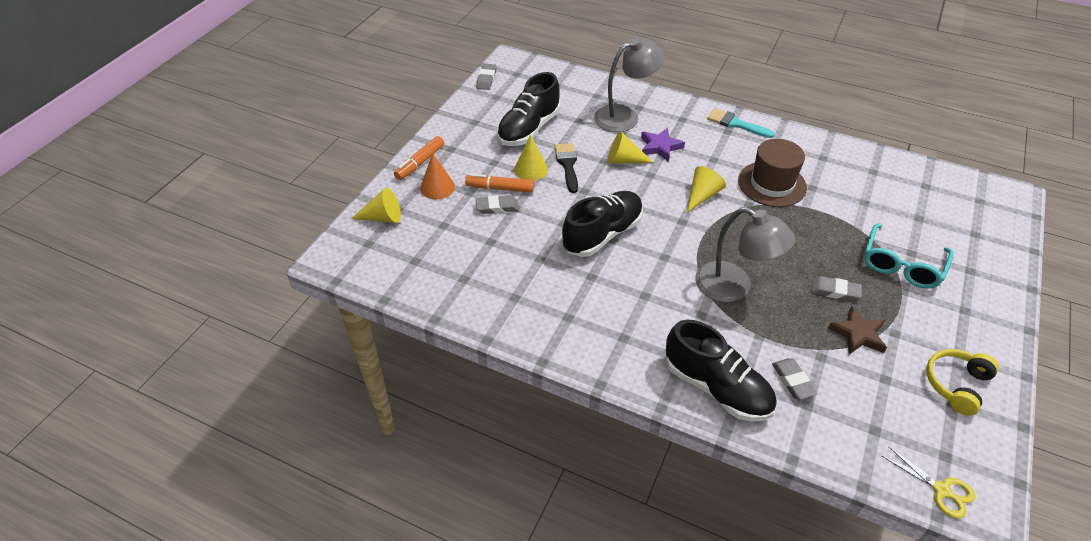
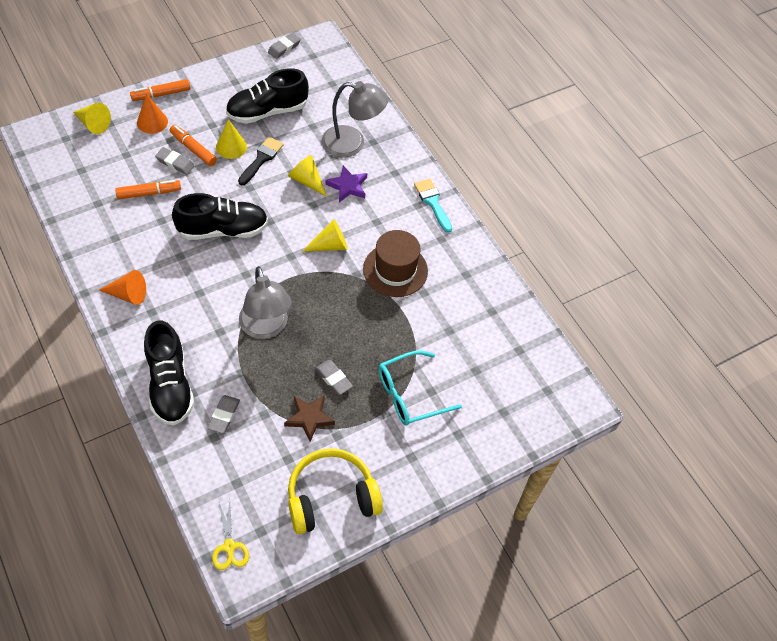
camera: 30 degrees right, 10 degrees up
yellow headphones [926,349,999,416] -> yellow headphones [288,448,383,534], size x1.52
none -> orange cone [99,270,146,305]
none -> orange marker [115,180,181,199]

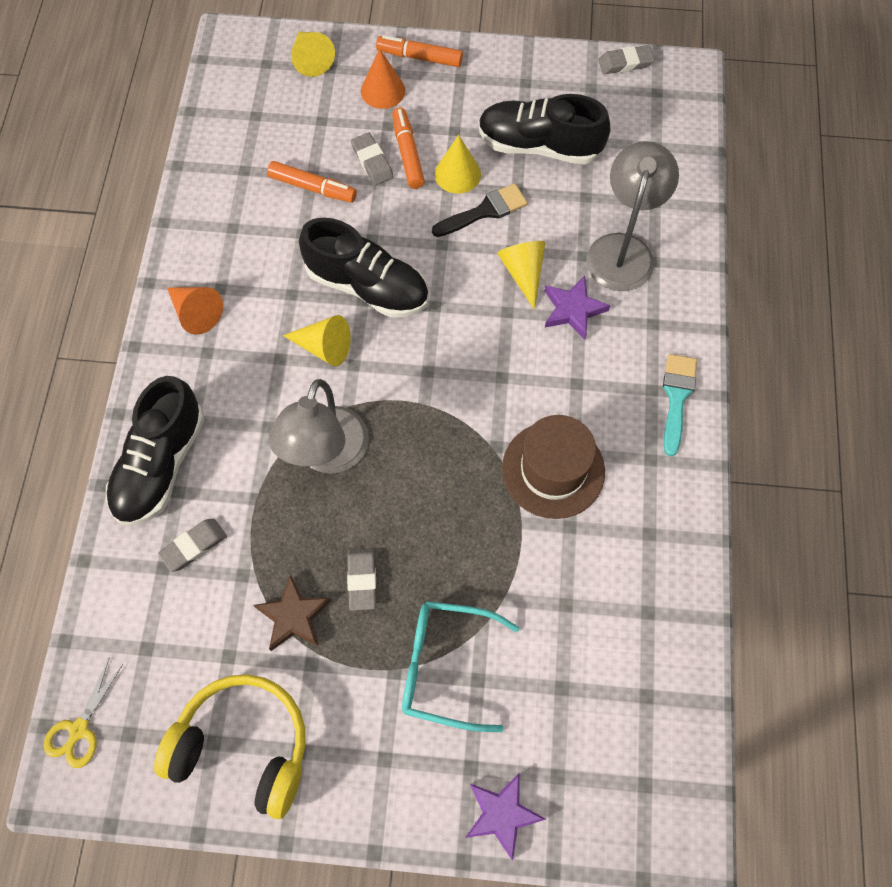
camera: 40 degrees right, 10 degrees up
yellow cone [302,220,347,252] -> yellow cone moved to [283,315,351,366]
grey lamp [322,81,388,158] -> grey lamp turned 120 degrees counterclockwise [586,141,679,291]
none -> purple star [465,773,546,861]

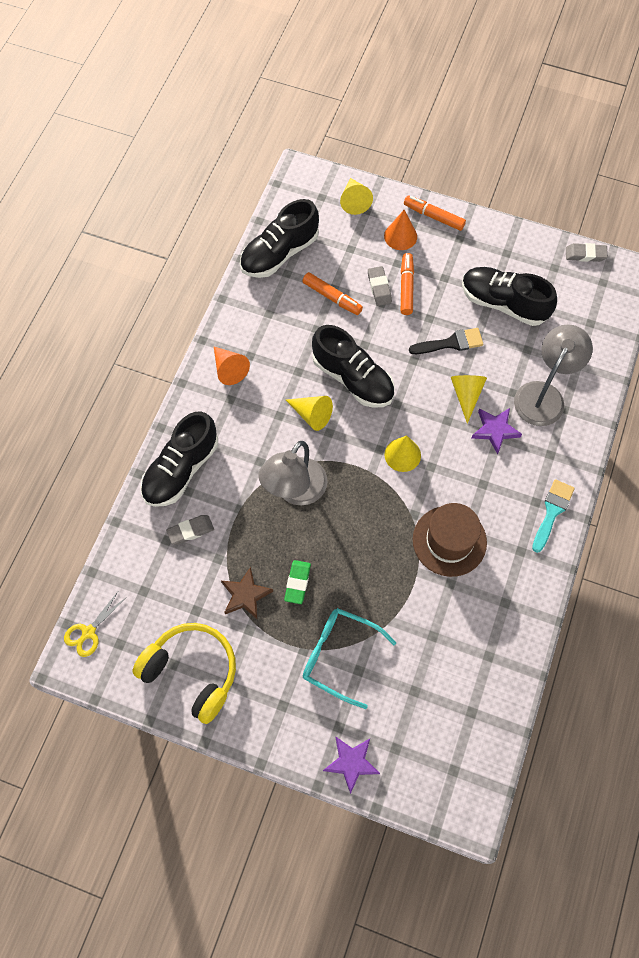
camera: 15 degrees right, 0 degrees up
grey eraser [347,548,376,611] -> green eraser [284,560,311,604]
yellow cone [435,135,481,194] -> yellow cone moved to [384,435,421,472]
none -> black shoe [240,199,319,278]

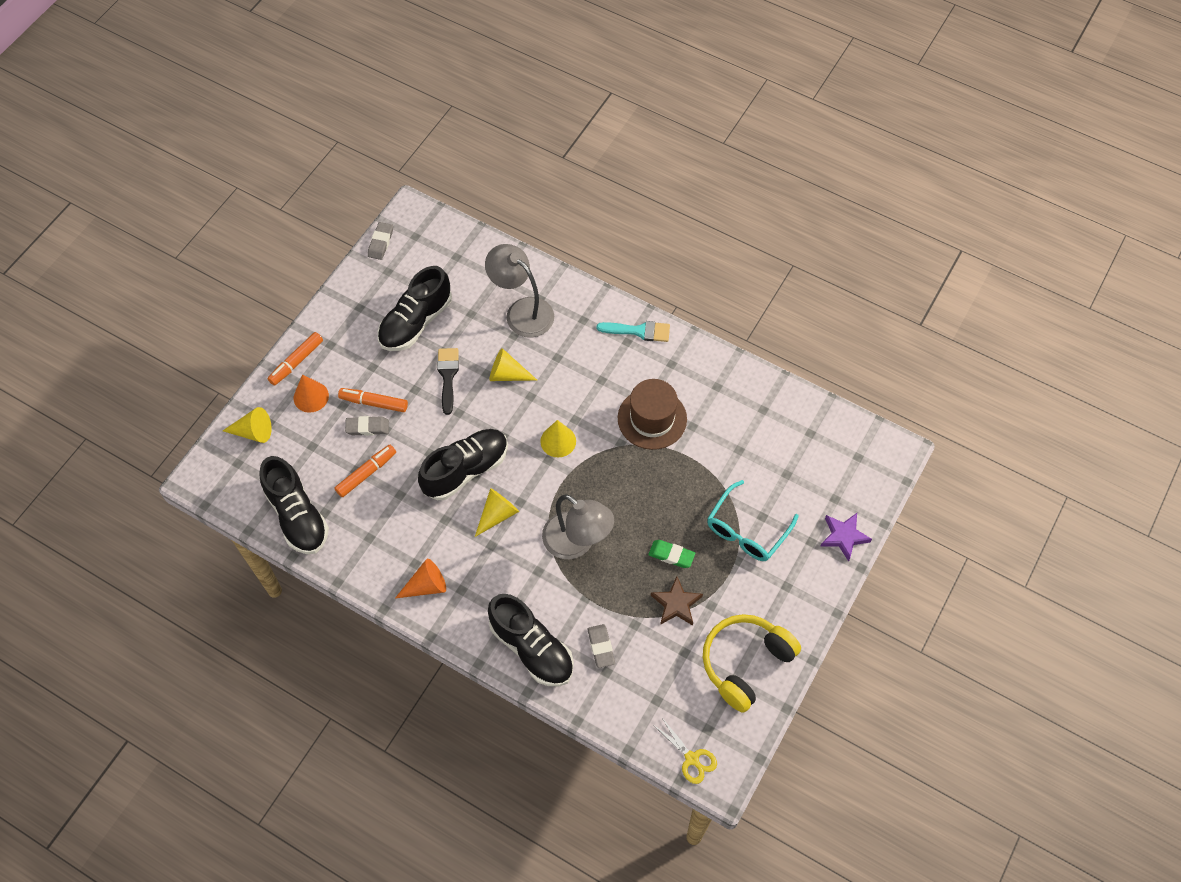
camera: 80 degrees left, 5 degrees down
purple star [471,408,522,454] -> none
turquoise brush [532,479,575,553] -> turquoise brush turned 150 degrees clockwise [597,321,670,342]

